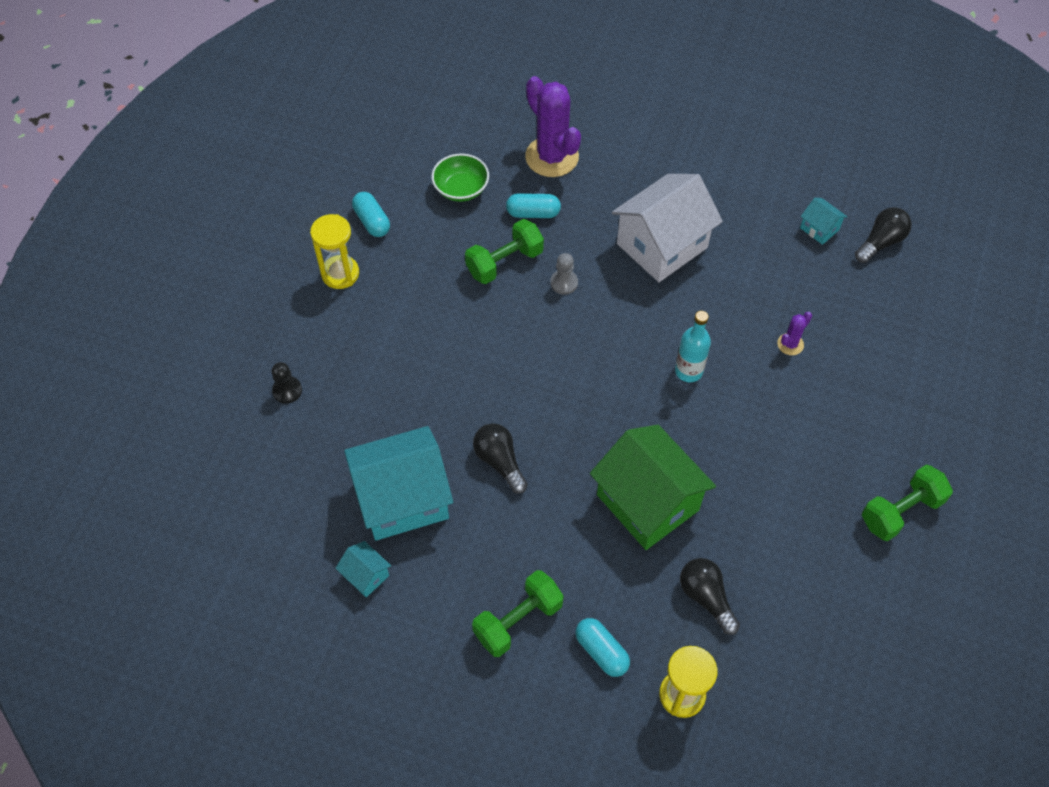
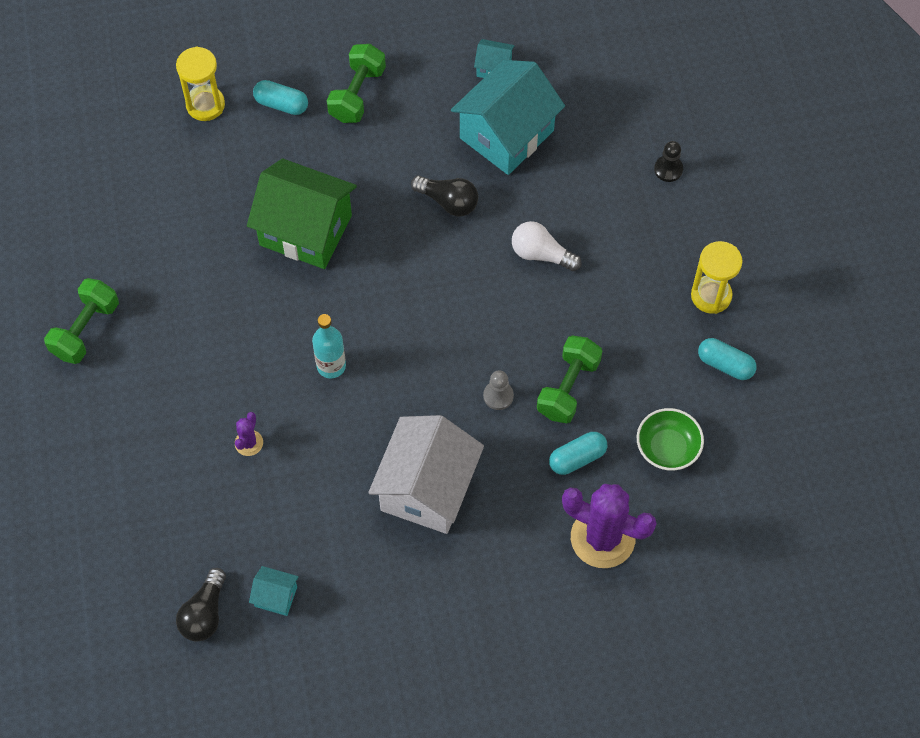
camera: 150 degrees right, 5 degrees up
black light bulb [680,558,740,635] -> none
none -> white light bulb [512,221,582,271]

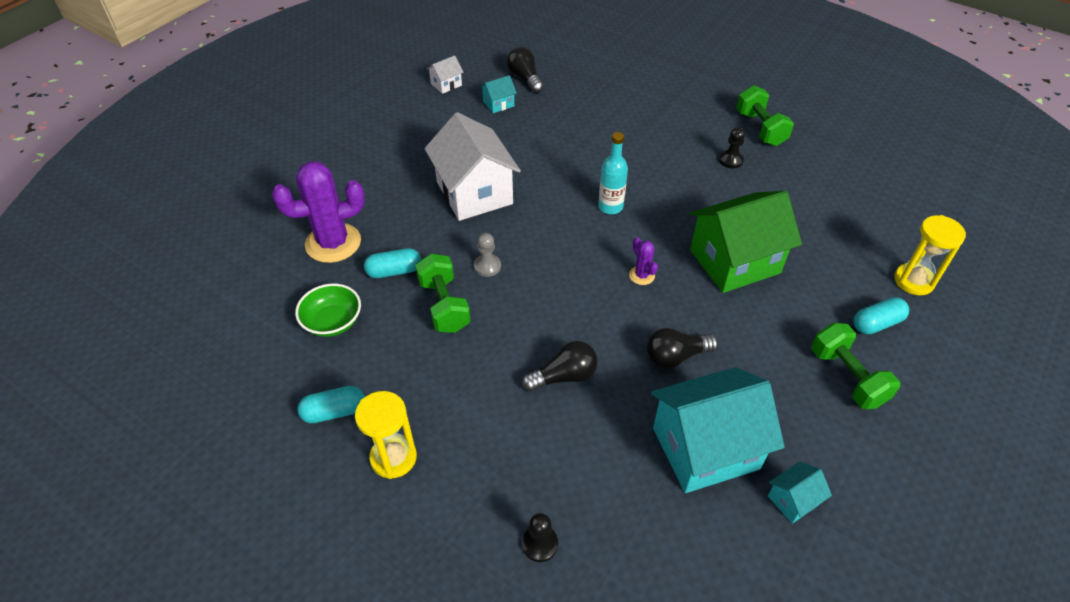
camera: 135 degrees right, 15 degrees down
purple cactus [235,412,263,456] -> purple cactus moved to [629,237,658,285]
turquoise house [451,60,565,175] -> turquoise house turned 75 degrees clockwise [651,367,785,493]
white light bulb [512,221,582,271] -> black light bulb [522,341,598,392]
turquoise capsule [549,432,607,475] -> turquoise capsule turned 60 degrees clockwise [364,248,421,278]
none -> white house [427,55,463,94]
none -> black pawn [719,127,745,168]

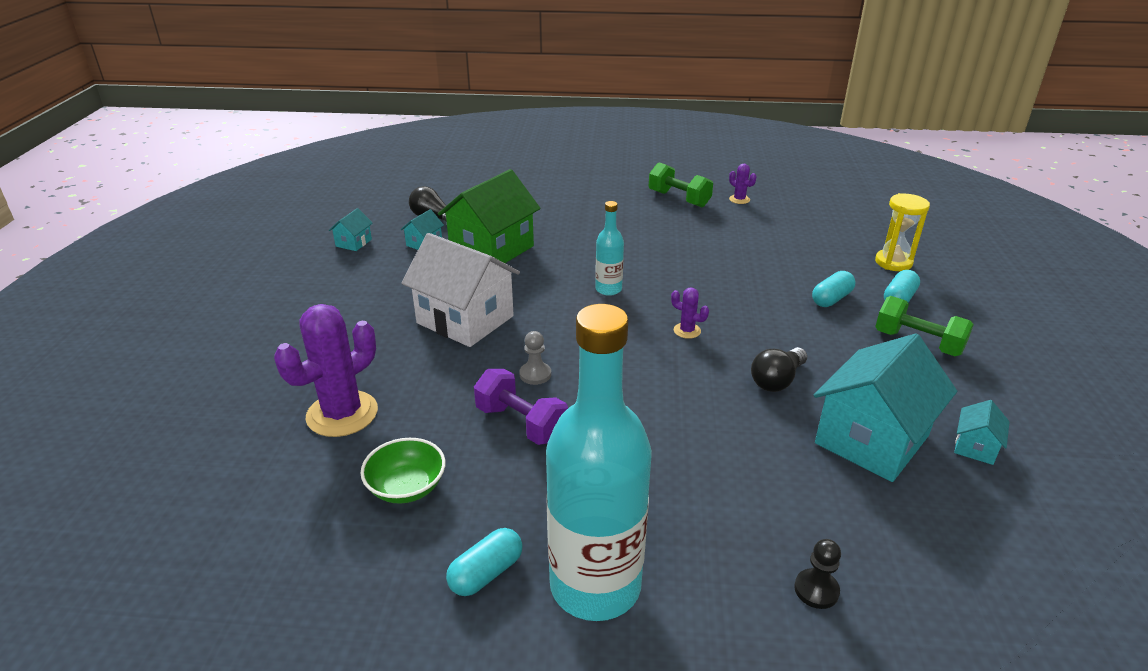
camera: 30 degrees left, 15 degrees down
yellow hourglass [355,391,417,479] -> turquoise bottle [546,304,652,621]
turquoise capsule [364,248,421,278] -> turquoise capsule moved to [812,271,855,307]
green dumbbell [415,254,471,333] -> purple dumbbell [474,369,568,445]
white house [427,55,463,94] -> turquoise house [329,208,373,251]
black light bulb [522,341,598,392] -> none
green house [690,191,802,293] -> green house moved to [438,169,540,263]
black pawn [719,127,745,168] -> none
none -> purple cactus [729,164,756,204]

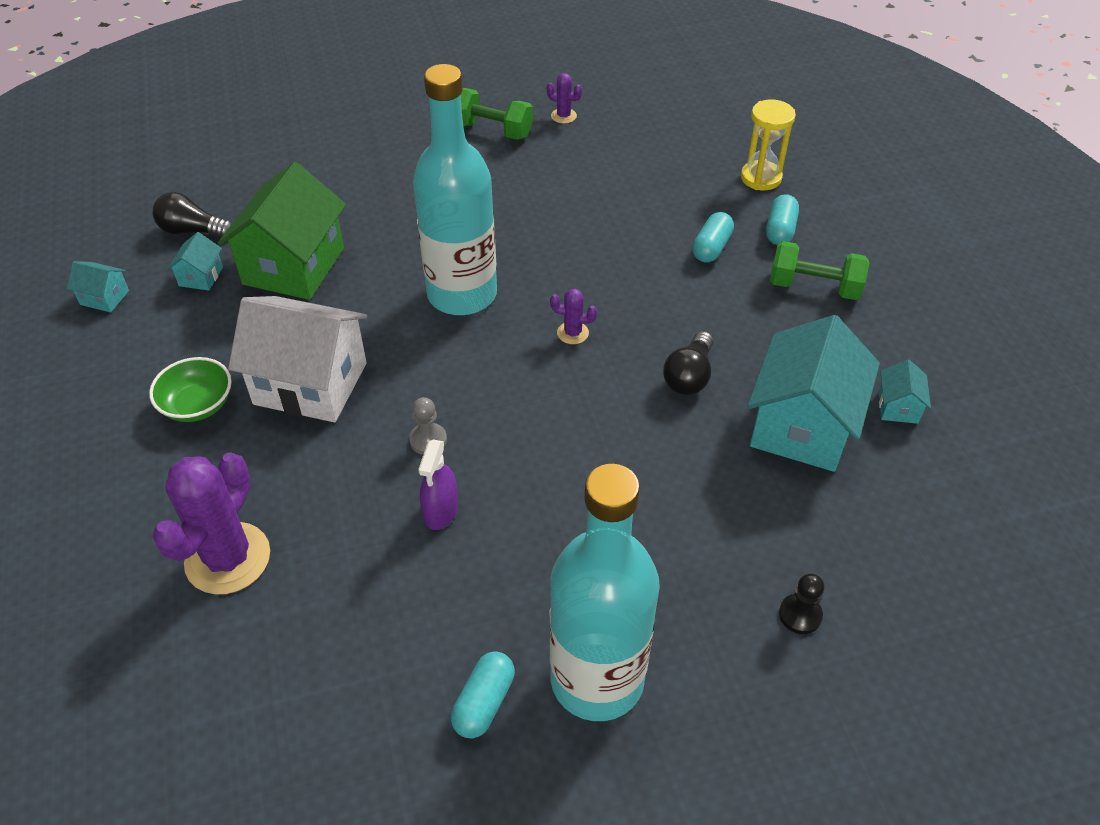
camera: 20 degrees left, 15 degrees up
turquoise house [329,208,373,251] -> turquoise house turned 75 degrees counterclockwise [67,261,129,313]
green bowl [360,438,446,504] -> green bowl moved to [149,357,232,422]
purple dumbbell [474,369,568,445] -> purple spray bottle [418,439,458,530]
turquoise bottle [595,201,624,296] -> turquoise bottle [413,64,497,315], size x2.17

